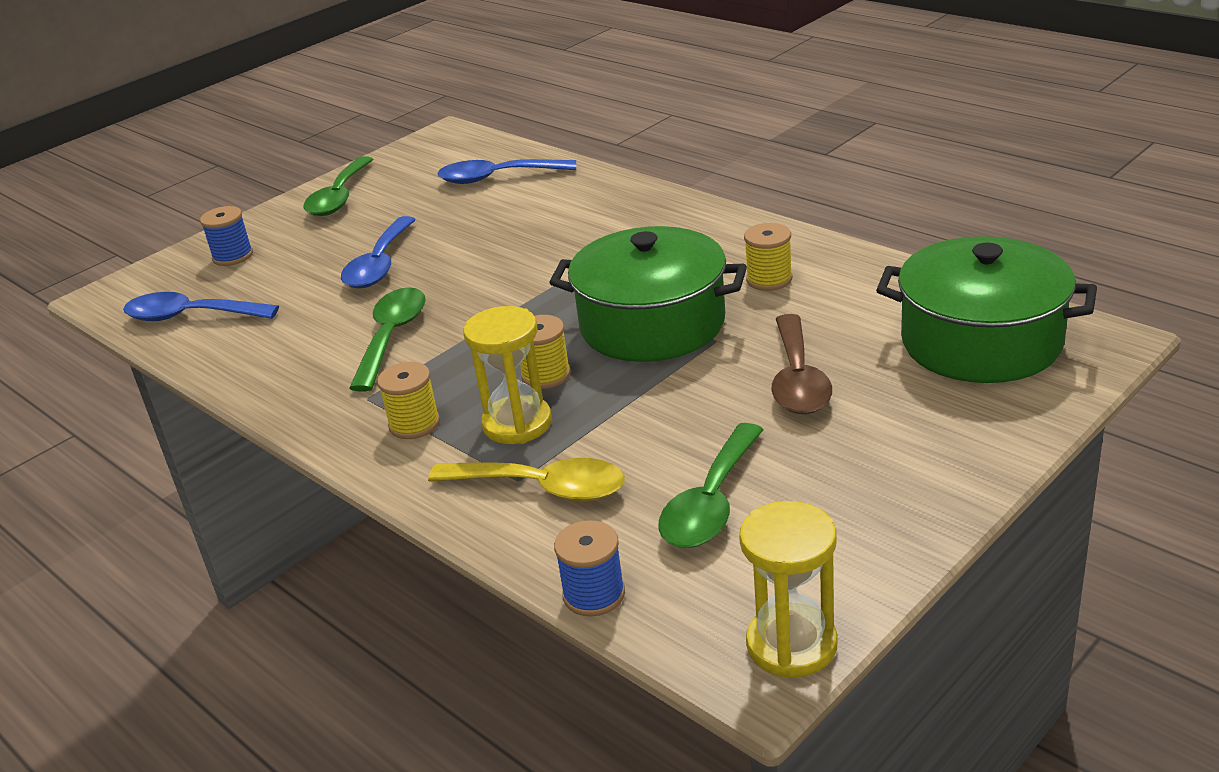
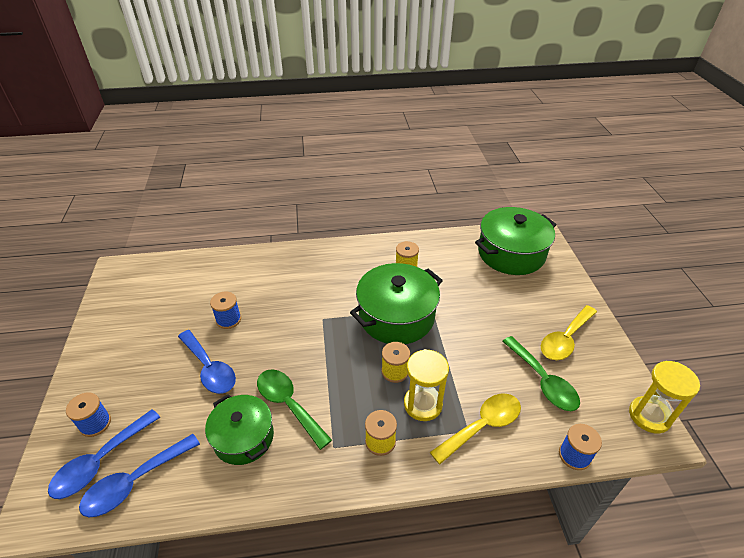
camera: 55 degrees left, 10 degrees up
green spoon [303,156,373,216] -> none
blue spoon [437,159,576,184] -> blue spoon moved to [48,409,160,499]
brown spoon [771,314,832,414] -> none
none -> green pot [205,394,274,465]
none -> blue spool [210,292,241,329]
none -> yellow spoon [541,305,597,360]

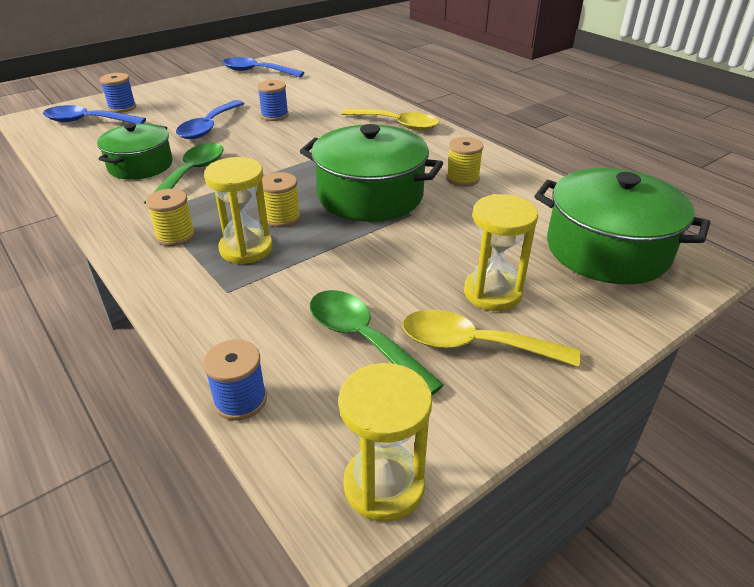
camera: 60 degrees right, 5 degrees down
blue spoon [79,434,200,517] -> blue spoon moved to [222,57,304,77]
yellow spoon [430,394,521,465] -> yellow spoon moved to [342,108,439,131]
green spoon [502,336,580,411] -> green spoon turned 105 degrees clockwise [310,290,444,395]
none -> yellow hourglass [464,194,538,311]

